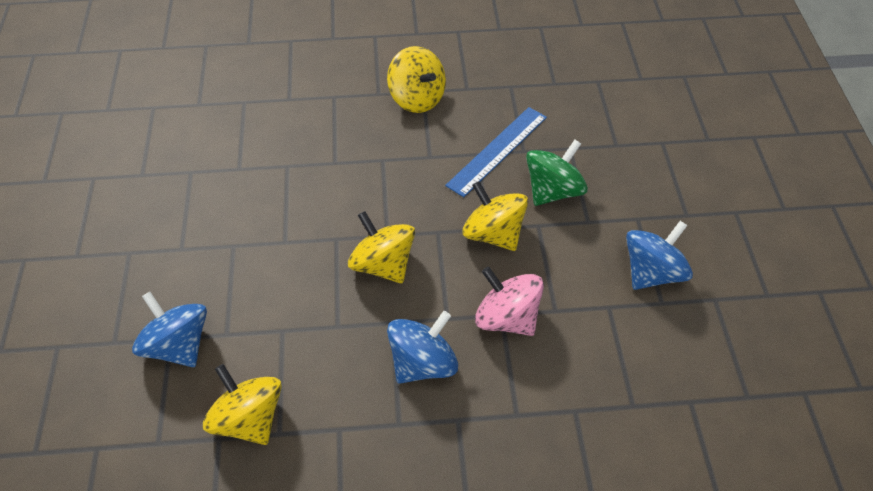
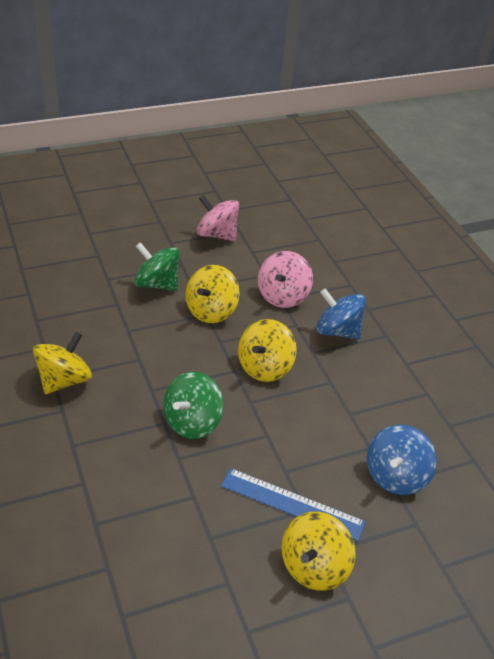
camera: 110 degrees left, 10 degrees down
yellow spinning top [203,364,282,445] -> yellow spinning top moved to [281,512,356,591]
blue ruler [445,107,547,197] -> blue ruler moved to [221,468,366,541]
blue spinning top [626,221,693,290] -> pink spinning top [196,195,239,241]
none -> green spinning top [163,371,224,439]

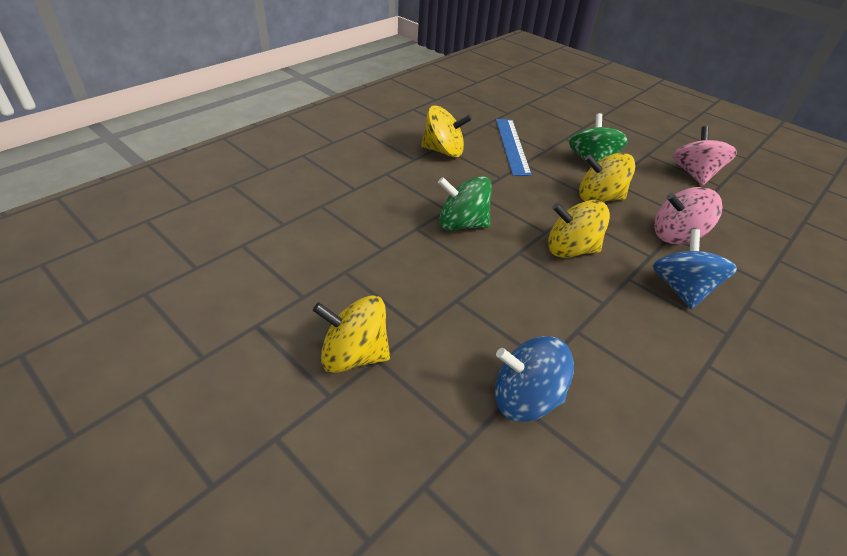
camera: 65 degrees right, 0 degrees up
blue ruler [221,468,366,541] -> blue ruler moved to [496,119,532,176]

